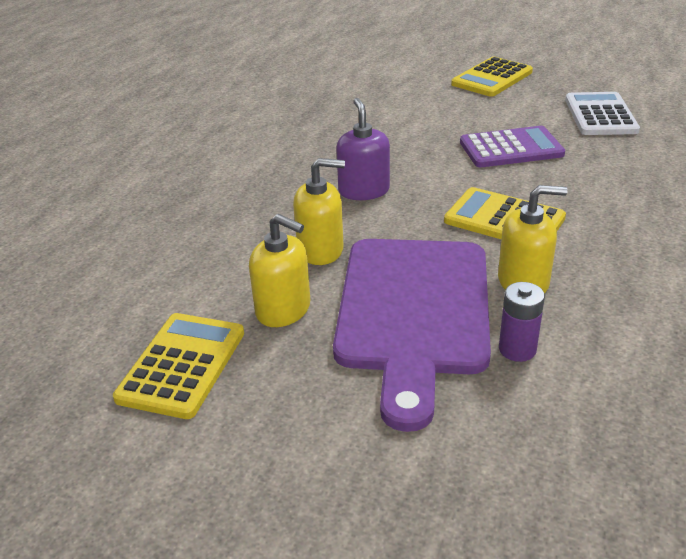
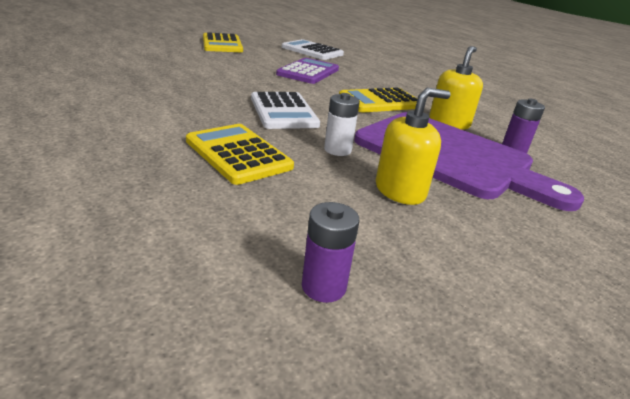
camera: 60 degrees left, 5 degrees down
yellow calculator [113,313,244,419] -> yellow calculator moved to [186,124,294,185]
yellow soap dispenser [293,158,345,265] -> white battery [324,93,360,156]
purple soap dispenser [336,98,390,200] -> white calculator [251,92,320,129]
none -> purple battery [302,202,359,303]

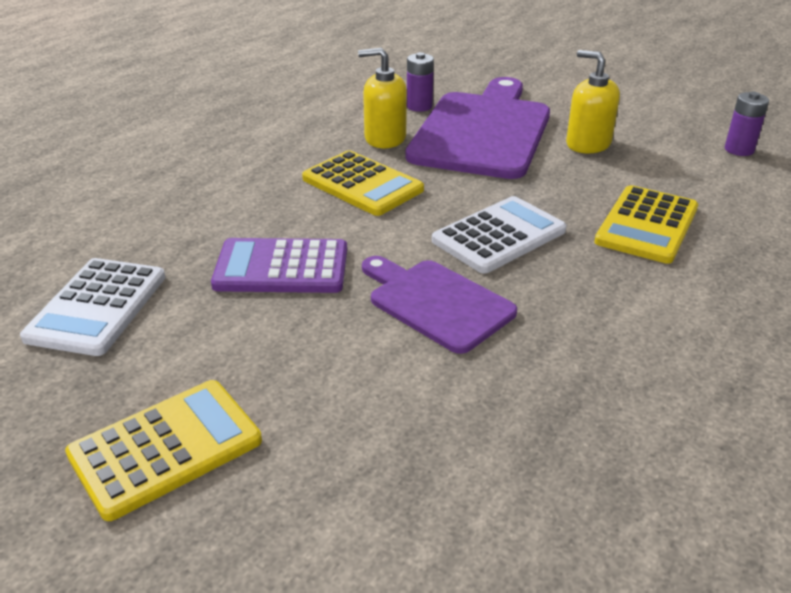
camera: 110 degrees left, 5 degrees up
white battery [324,93,360,156] -> none
none -> purple cutting board [362,256,517,354]

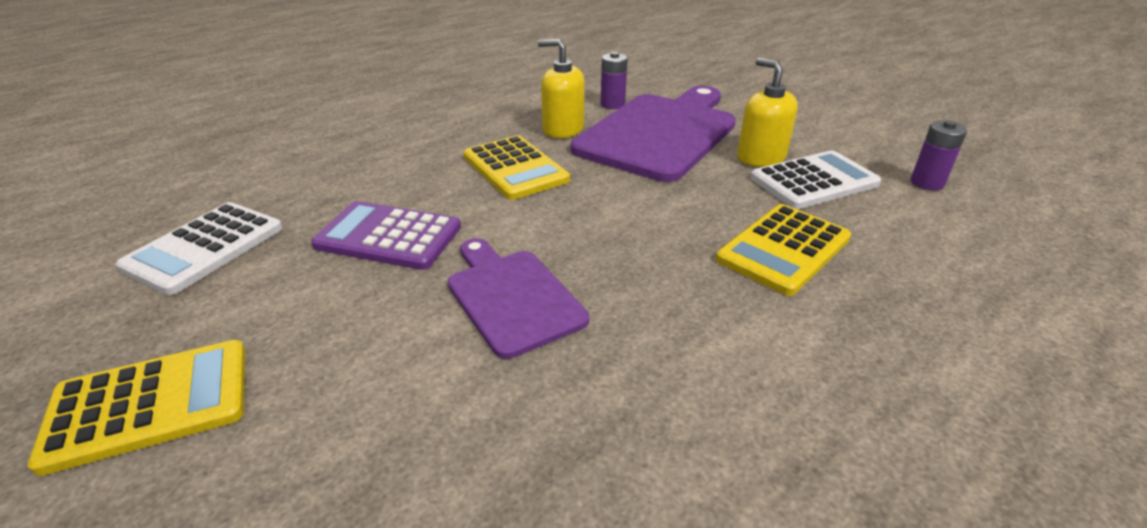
camera: 15 degrees right, 0 degrees up
white calculator [432,196,567,274] -> white calculator moved to [750,150,881,209]

